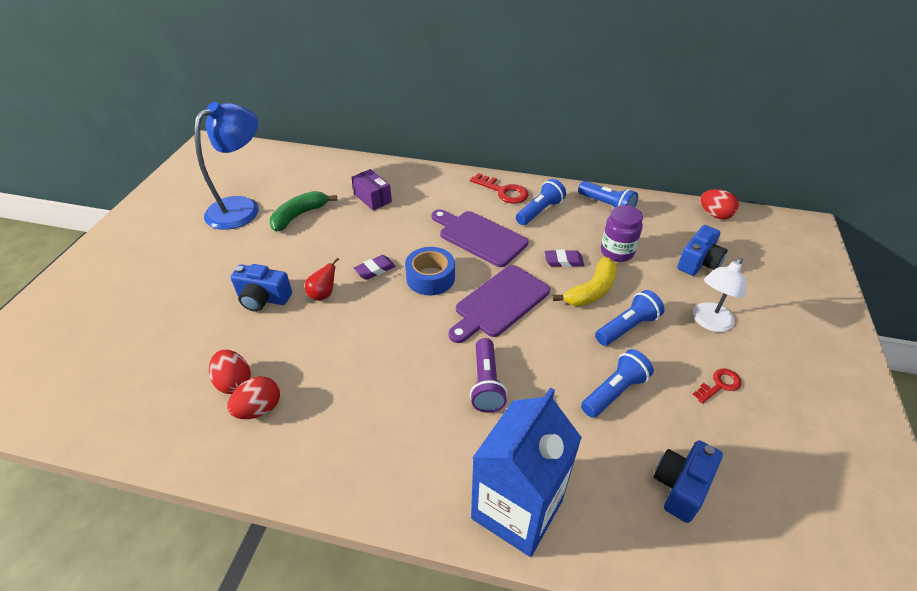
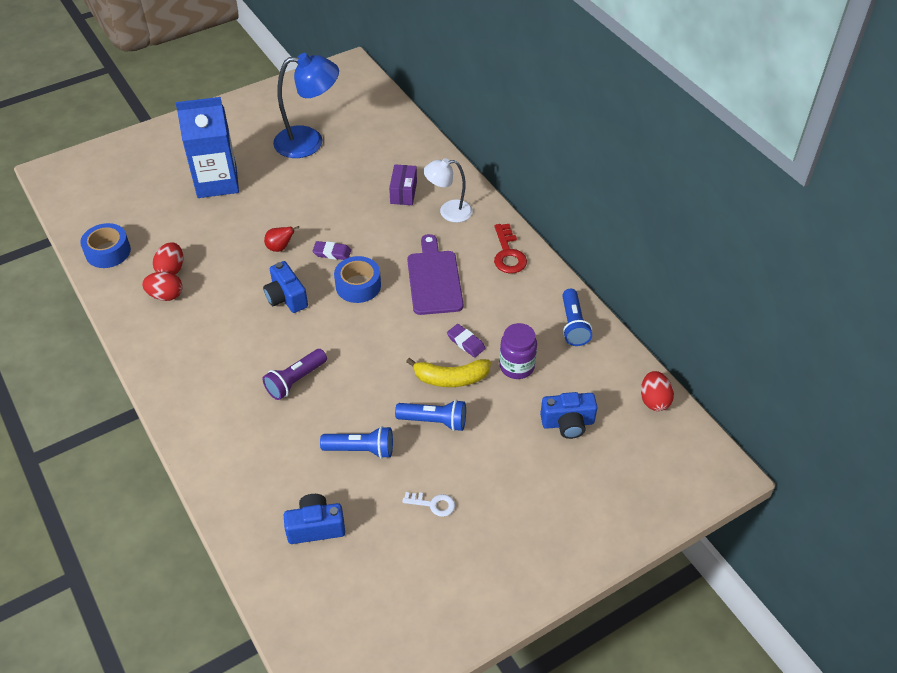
camera: 45 degrees right, 5 degrees up
blue camera [231,264,292,312] -> blue camera moved to [263,261,308,313]
green banana [270,191,337,232] -> none
purple cutting board [448,265,550,343] -> none
blue carton [471,388,582,557] -> blue carton moved to [175,97,239,198]
blue flashlight [516,179,566,225] -> none
white lamp [693,258,747,332] -> white lamp moved to [424,158,473,223]
red key [693,369,742,404] -> white key [402,492,455,517]
none -> blue tape [80,223,131,268]

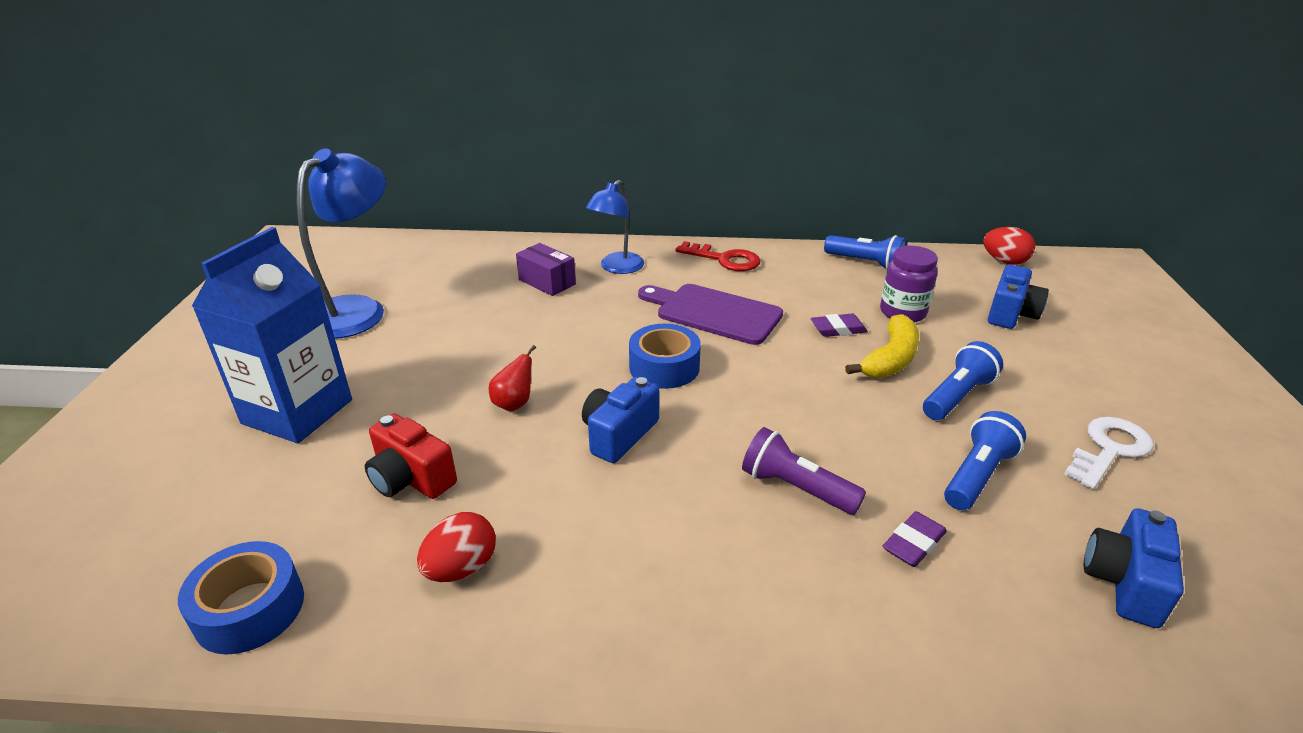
camera: 55 degrees left, 15 degrees down
red egg [153,242,183,275] -> none
blue camera [263,261,308,313] -> blue camera turned 120 degrees clockwise [582,377,659,463]
purple flashlight [263,349,327,400] -> purple flashlight turned 135 degrees clockwise [742,427,866,515]
purple eraser [312,241,351,260] -> purple eraser moved to [883,511,947,567]
white key [402,492,455,517] -> white key [1064,417,1154,489], size x1.58
white lamp [424,158,473,223] -> blue lamp [586,180,644,274]
none -> red camera [365,414,457,499]

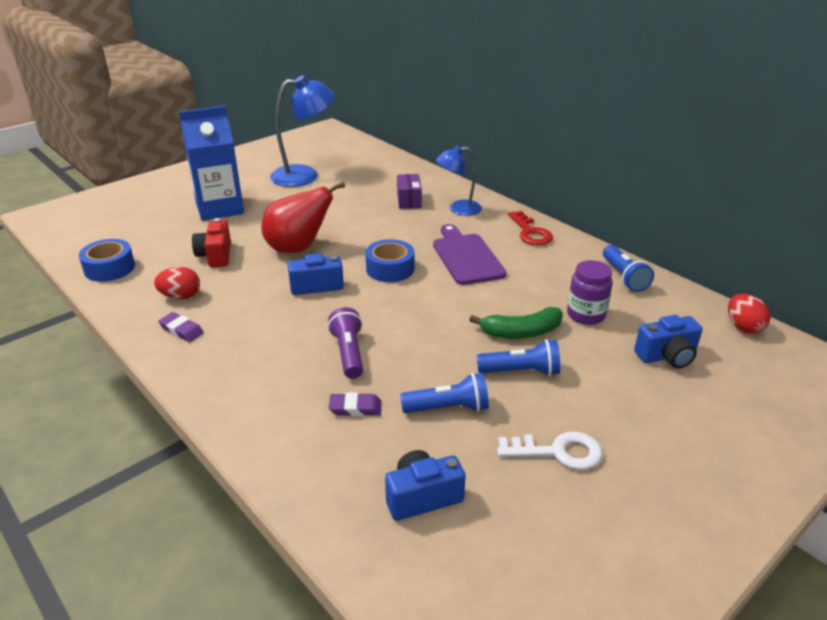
camera: 45 degrees right, 0 degrees up
red pear [489,345,536,411] -> red pear [261,182,345,253], size x2.20
purple eraser [811,314,868,337] -> purple eraser moved to [158,312,204,342]
yellow banana [845,314,919,378] -> green banana [469,307,563,338]

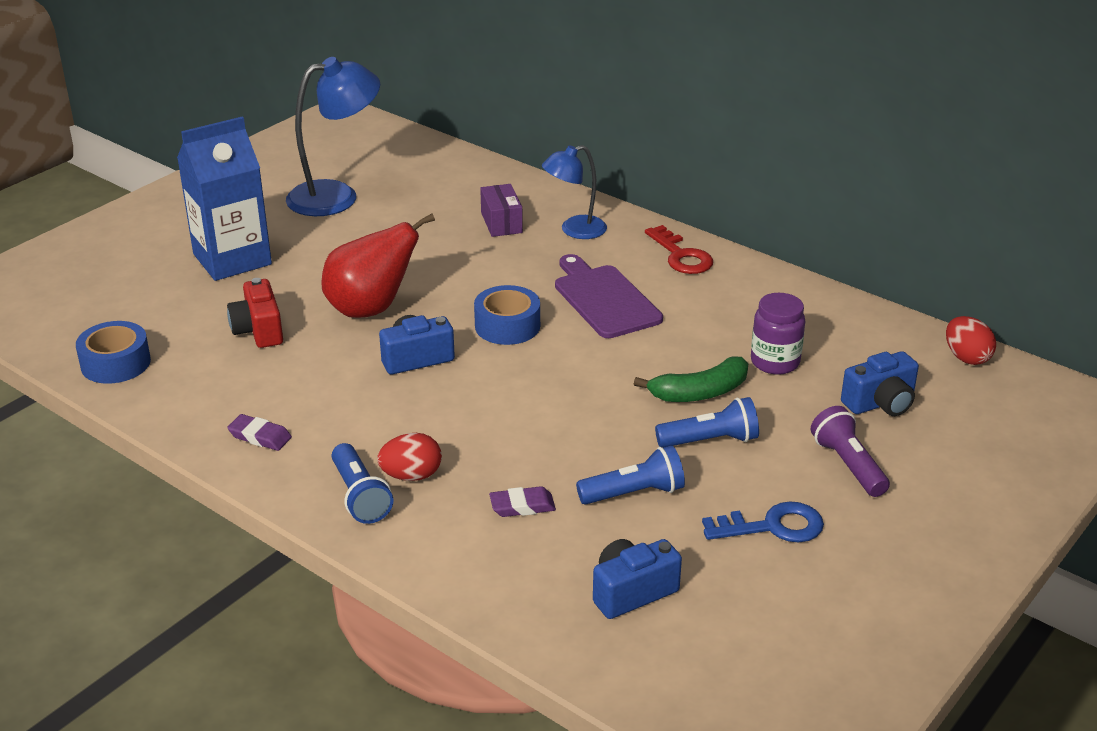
camera: 10 degrees left, 0 degrees up
red egg [154,267,200,299] -> red egg moved to [377,433,442,481]
purple flashlight [328,307,363,379] -> purple flashlight moved to [811,406,890,497]
white key [497,432,603,470] -> blue key [702,501,824,542]
blue flashlight [603,245,654,292] -> blue flashlight moved to [332,443,393,524]

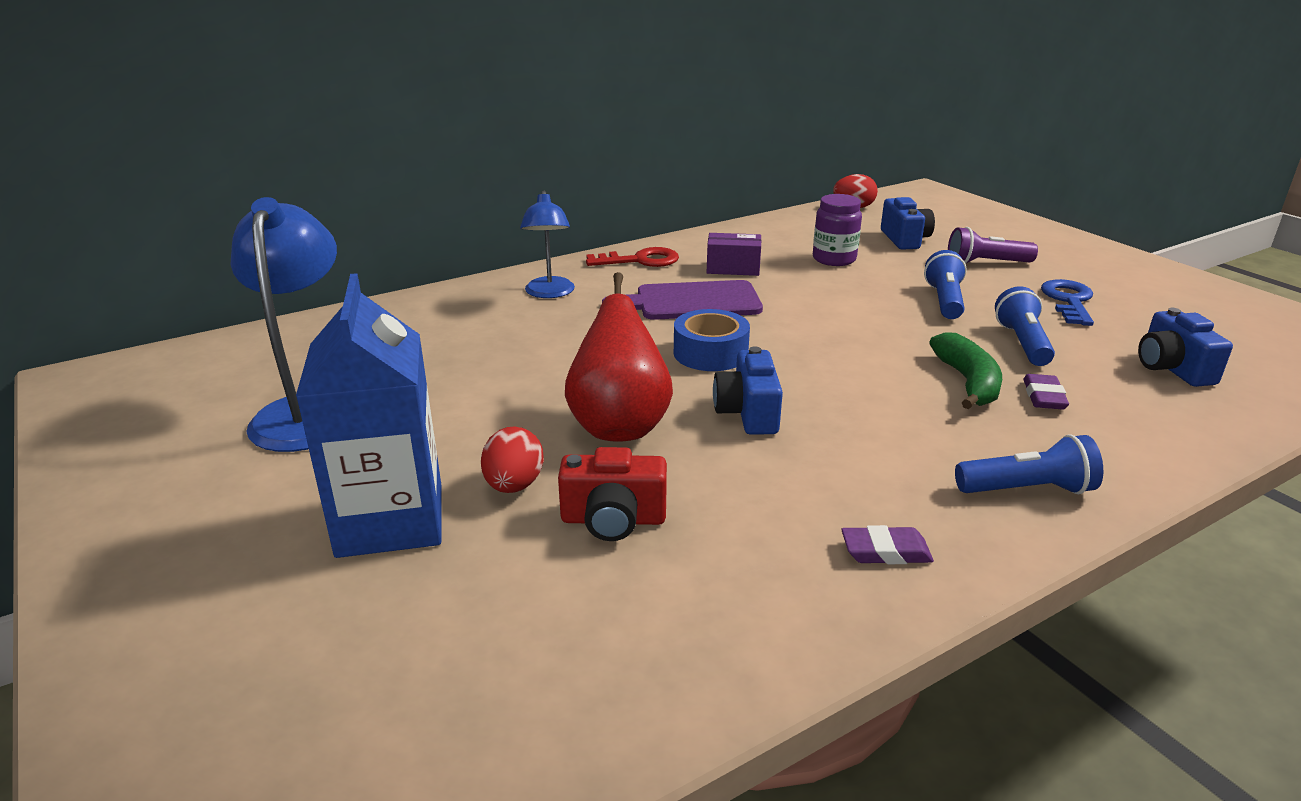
camera: 70 degrees left, 5 degrees down
blue tape [76,321,151,384] -> none
purple eraser [227,414,292,451] -> purple eraser turned 45 degrees clockwise [841,525,934,564]
red egg [377,433,442,481] -> red egg moved to [481,426,544,493]
purple box [480,184,523,237] -> purple box moved to [707,233,761,276]
green banana [634,356,748,402] -> green banana moved to [929,332,1002,409]

